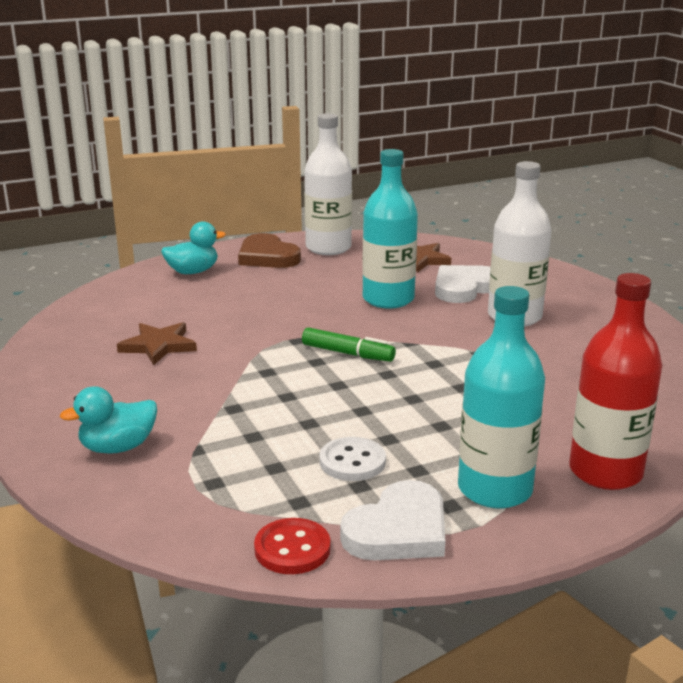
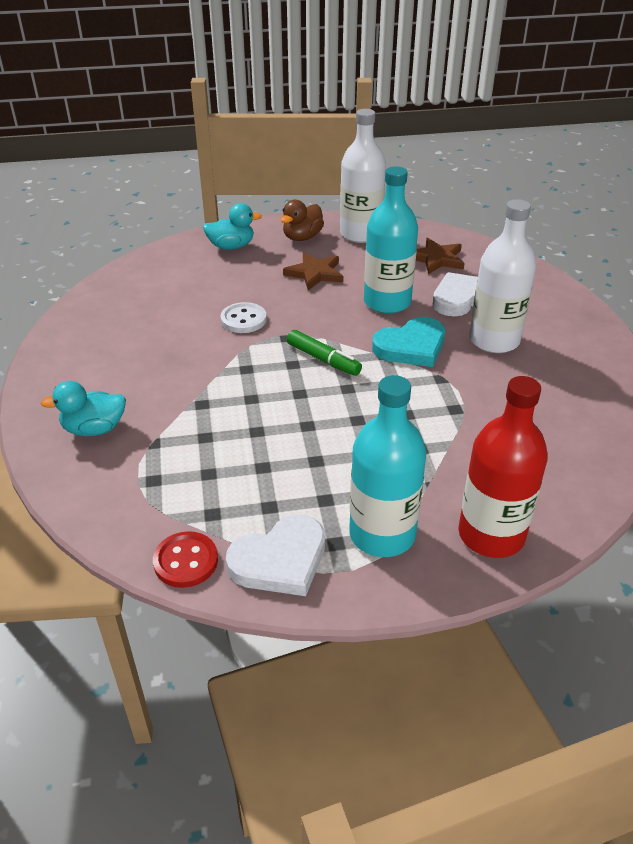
camera: 15 degrees right, 15 degrees up
brown star [117,322,197,365] -> brown star moved to [283,252,343,290]
brown heart [238,233,301,268] -> brown duck [281,200,324,241]
white button [320,437,386,481] -> white button moved to [221,302,267,333]
none -> turquoise heart [372,317,445,367]

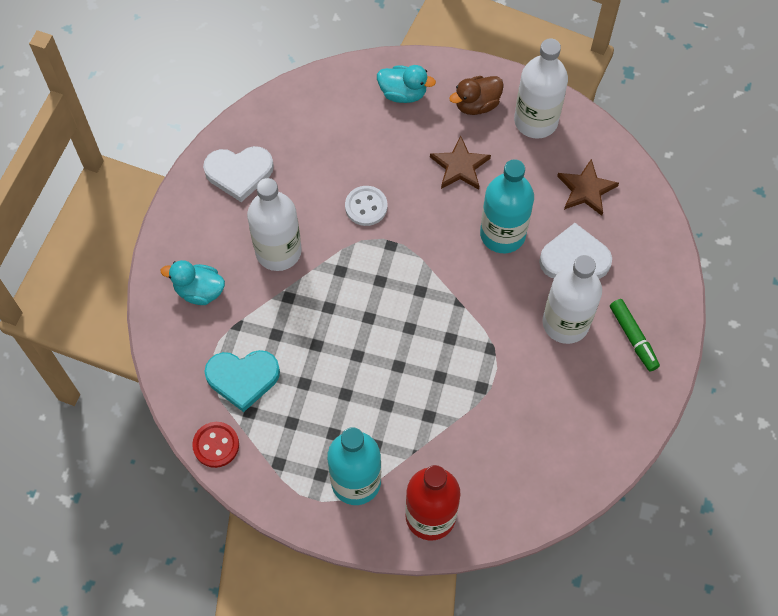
camera: 25 degrees right, 25 degrees up
white heart [226,515,325,596] -> white heart moved to [203,146,274,202]
green marker [287,330,362,376] -> green marker moved to [610,299,660,371]
turquoise heart [372,317,445,367] -> turquoise heart moved to [204,350,280,412]
none -> white bottle [247,178,302,271]

